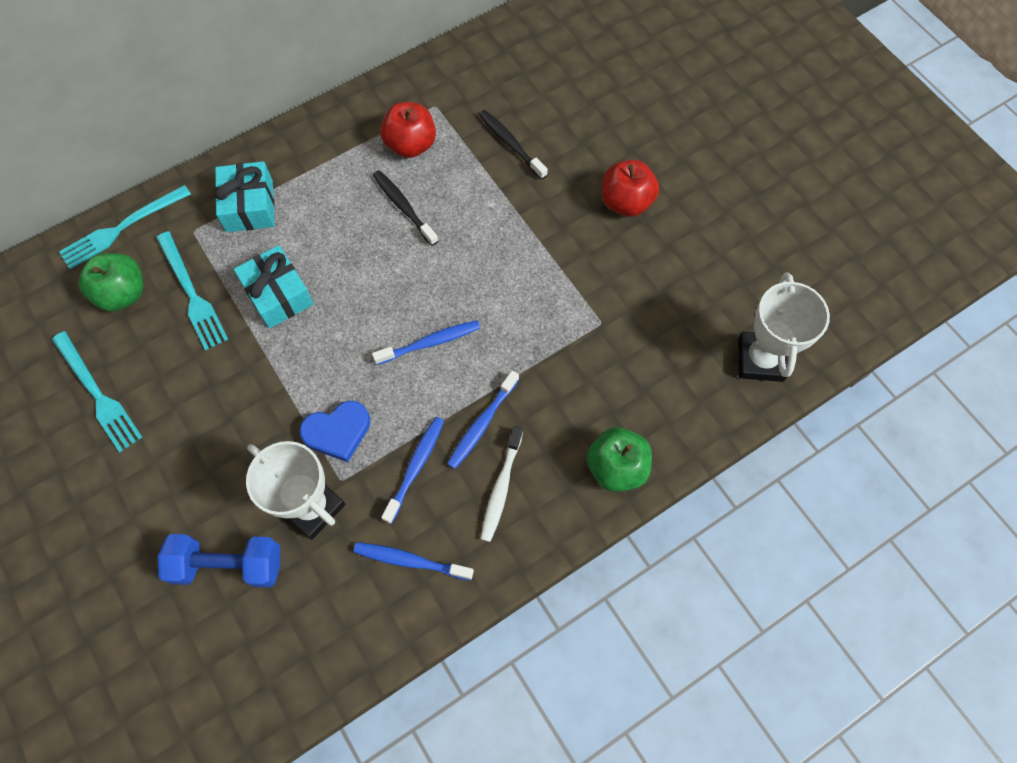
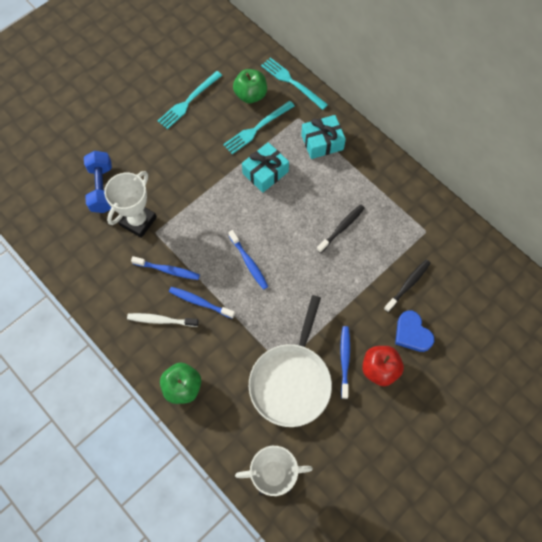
camera: 80 degrees right, 0 degrees up
blue heart [299,401,370,462] -> blue heart moved to [395,311,434,352]
blue toothbrush [353,542,474,580] -> blue toothbrush moved to [340,326,350,399]
red apple [380,102,436,158] -> none
none -> white pan [249,295,332,427]

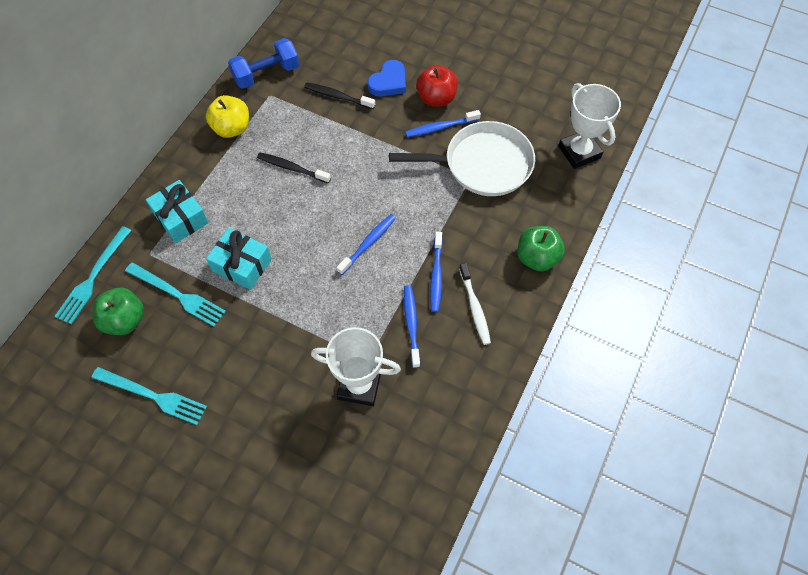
camera: 110 degrees left, 5 degrees down
blue dumbbell [84,151,112,213] -> blue dumbbell moved to [228,38,299,89]
none -> yellow apple [206,95,249,138]

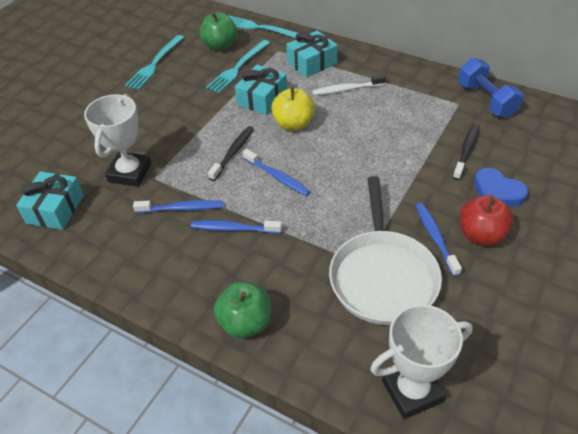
camera: 95 degrees right, 15 degrees down
yellow apple [206,95,249,138] -> yellow apple moved to [271,87,315,131]
black toothbrush [257,153,331,183] -> black toothbrush moved to [208,126,254,181]
white toothbrush [459,263,491,345] -> white toothbrush moved to [312,75,386,95]
none -> turquoise gift [16,172,84,230]

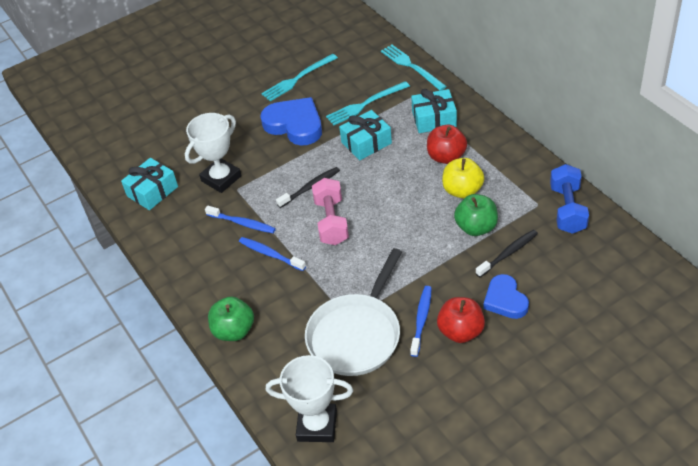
camera: 30 degrees right, 0 degrees up
green apple [200,12,237,51] -> green apple moved to [454,194,498,236]
blue toothbrush [243,149,311,196] -> pink dumbbell [312,178,349,245]
yellow apple [271,87,315,131] -> yellow apple moved to [442,158,484,199]
white toothbrush [312,75,386,95] -> red apple [427,125,467,164]
none -> blue heart [260,97,322,146]

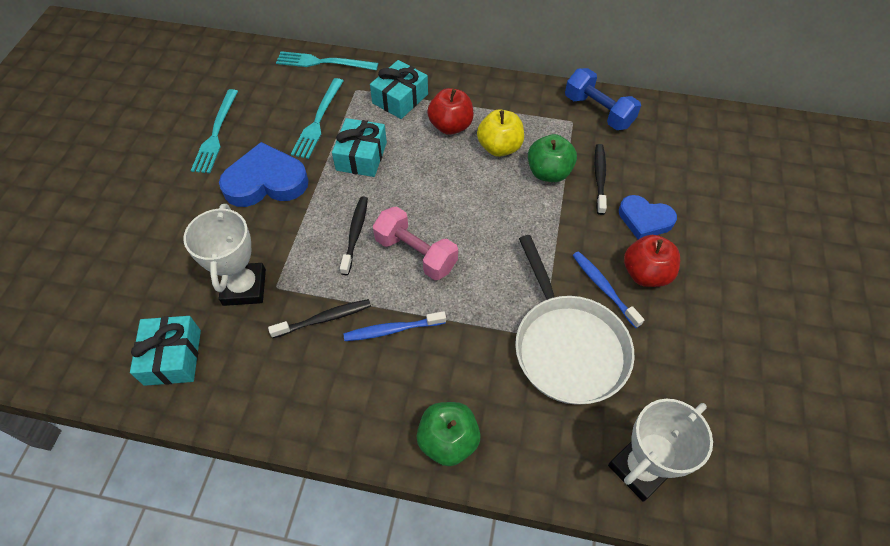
camera: 50 degrees left, 10 degrees up
blue toothbrush [205,206,276,233] -> black toothbrush [268,299,371,338]

